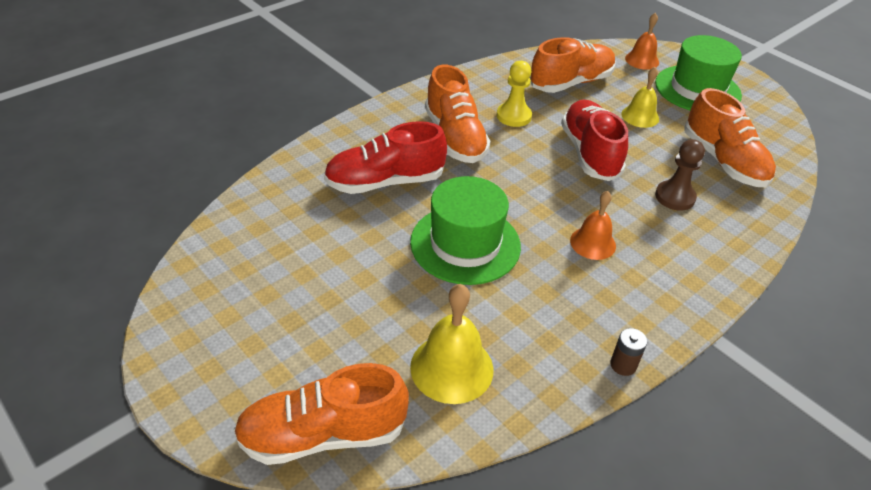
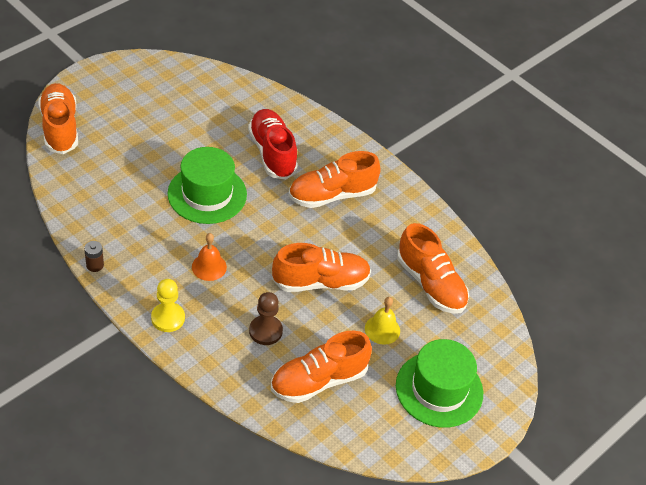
camera: 85 degrees right, 5 degrees up
yellow bell [410,284,493,404] -> none
yellow pawn [497,61,532,127] -> yellow pawn moved to [151,279,185,332]
red shoe [561,100,628,181] -> orange shoe [272,243,371,292]
orange bell [625,13,659,70] -> none

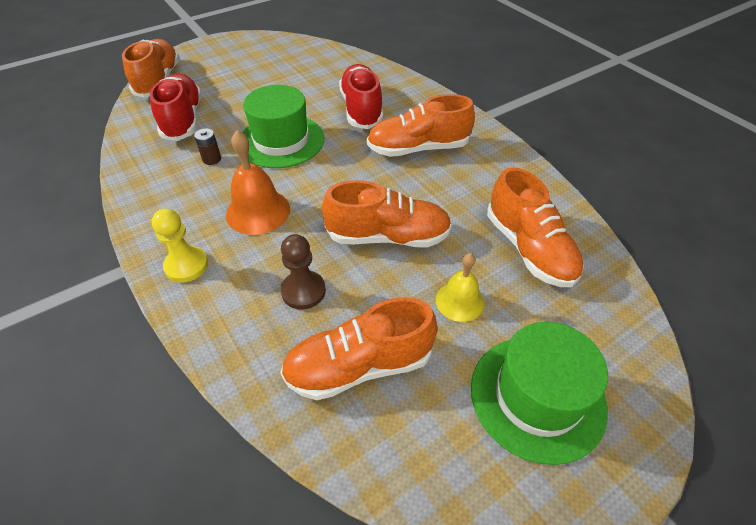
camera: 15 degrees right, 0 degrees up
brown battery [84,241,104,272] -> brown battery moved to [194,128,221,165]
orange bell [192,233,227,281] -> orange bell [226,130,290,235], size x1.53
none -> red shoe [150,74,202,141]

